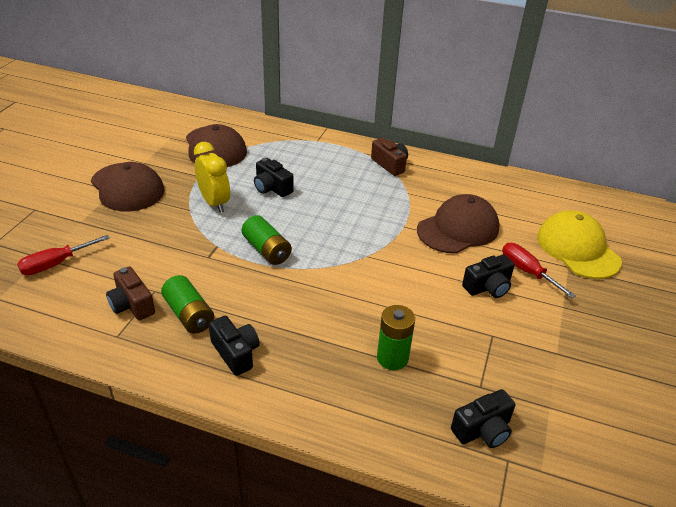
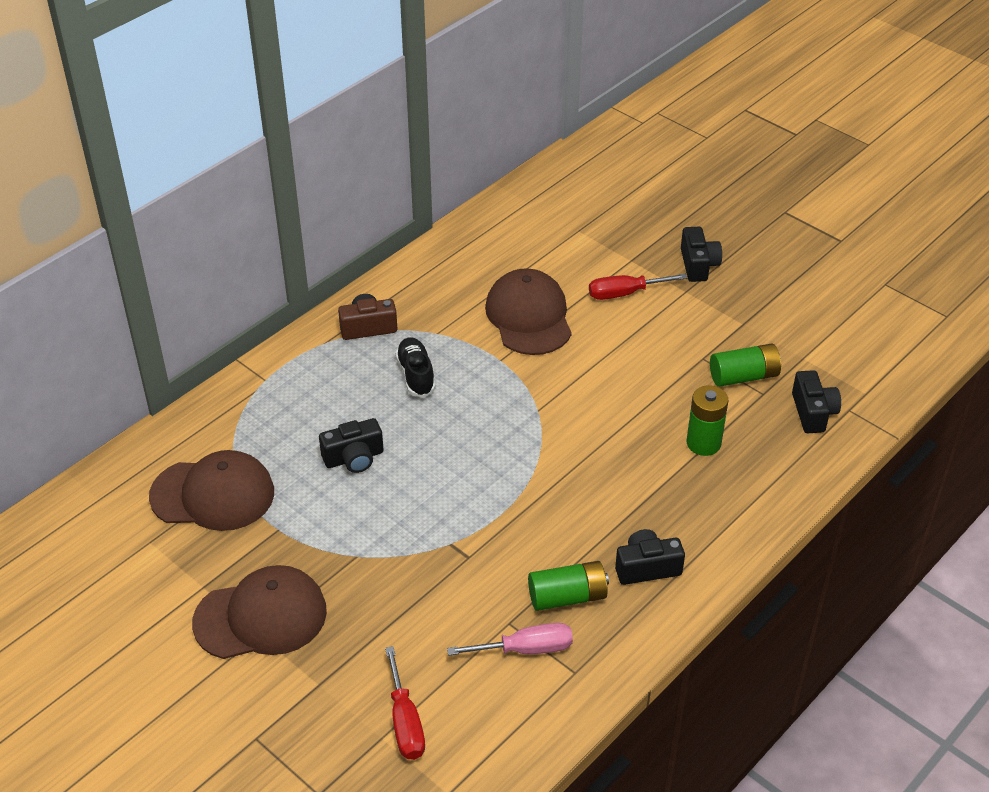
camera: 65 degrees left, 5 degrees up
brown camera [106,266,155,320] -> pink screwdriver [447,623,573,656]
yellow clock [194,142,230,213] -> none
green battery [242,215,292,265] -> green battery moved to [710,344,781,387]
black camera [462,254,515,298] -> black camera moved to [681,227,722,282]
yellow cap [537,210,622,279] -> none
none -> black shoe [395,337,435,398]

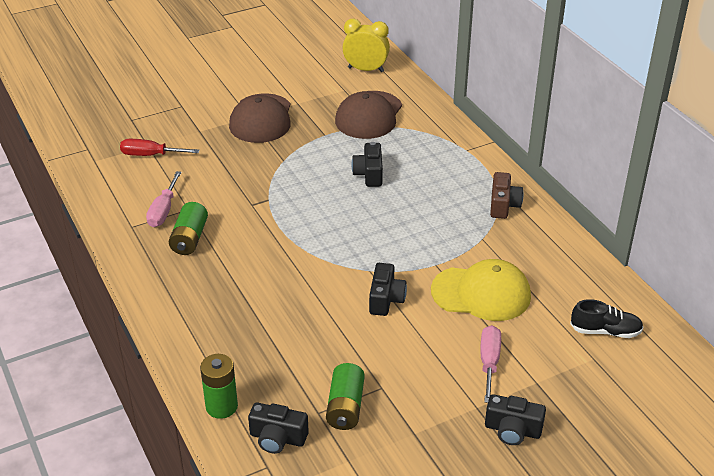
camera: 110 degrees right, 5 degrees down
black shoe [395,337,435,398] -> black shoe moved to [570,299,643,338]
brown cap [485,268,572,355] -> yellow cap [431,259,531,321]
red screwdriver [589,274,687,300] -> pink screwdriver [481,325,501,403]
black camera [615,529,685,585] -> black camera moved to [369,263,407,316]
green battery [686,385,728,456] -> green battery moved to [200,354,238,419]
none -> yellow clock [342,18,390,72]

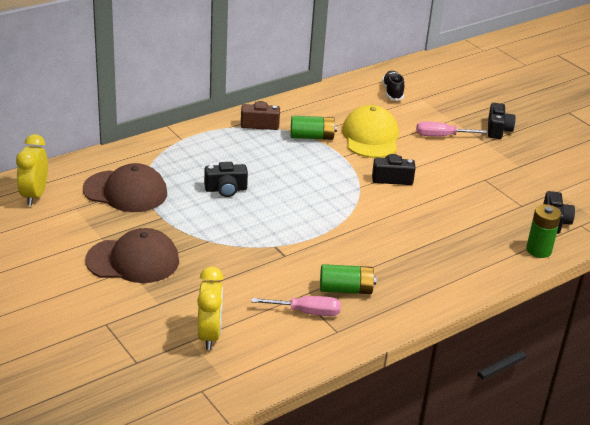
camera: 100 degrees left, 5 degrees down
red screwdriver [120,139,200,156] -> yellow clock [197,267,224,350]
green battery [326,363,365,430] -> green battery moved to [291,116,337,140]

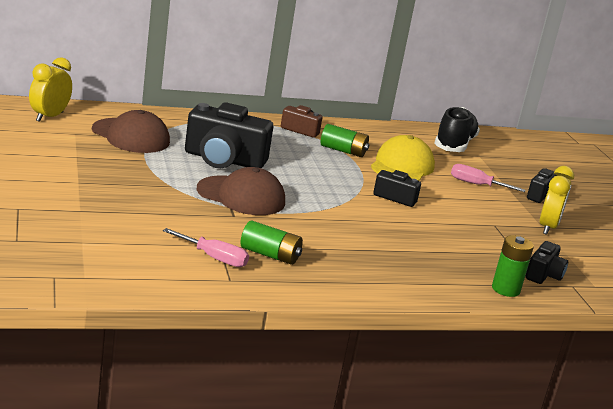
camera: 20 degrees right, 10 degrees down
brown cap [85,228,179,283] -> brown cap moved to [197,167,285,215]
yellow clock [197,267,224,350] -> yellow clock moved to [539,166,574,235]
black camera [204,162,248,197] -> black camera [185,102,273,168], size x1.93
black shoe [382,71,404,101] -> black shoe [435,107,480,152], size x1.70

